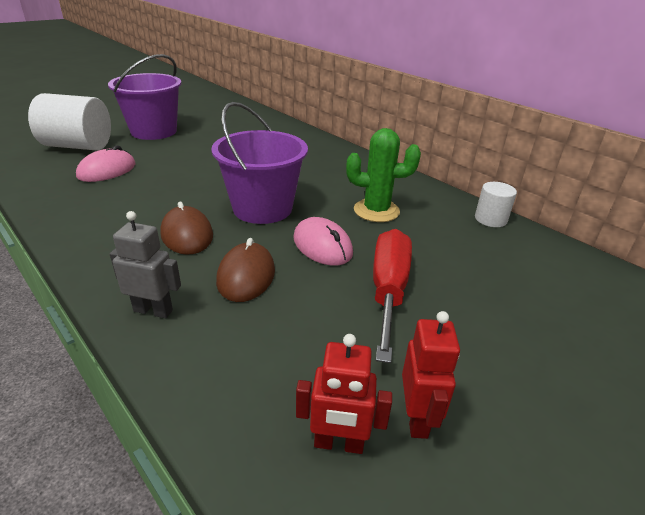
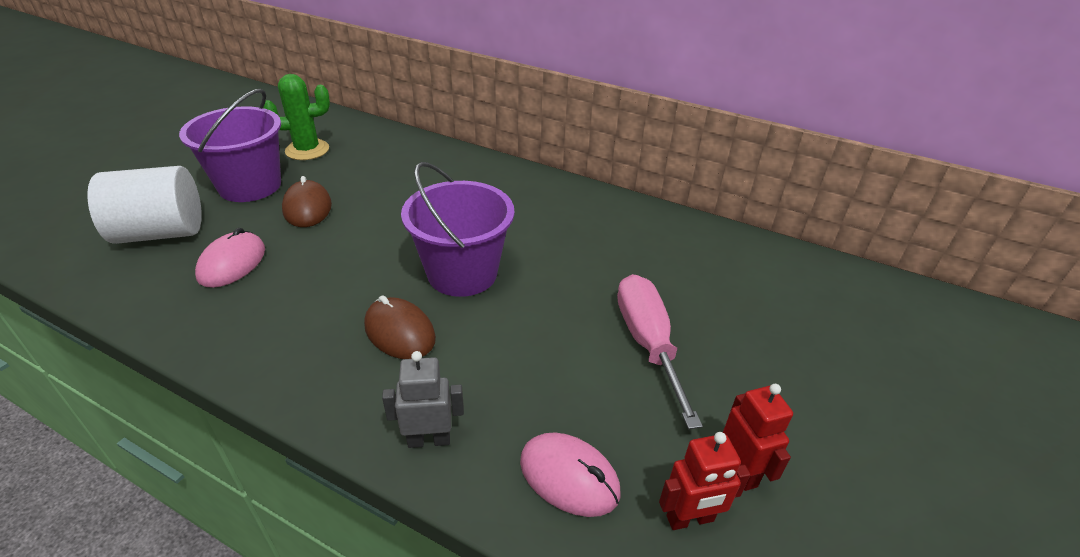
camera: 20 degrees left, 5 degrees up
brown mouse [216,238,275,302] -> brown mouse moved to [282,176,332,227]
pink mouse [293,217,353,266] -> pink mouse moved to [520,433,621,517]
green cactus [346,128,421,222] -> green cactus moved to [263,74,330,160]
red screwdriver [373,229,412,363] -> pink screwdriver [617,274,703,429]
white cylinder [475,182,517,227] -> none

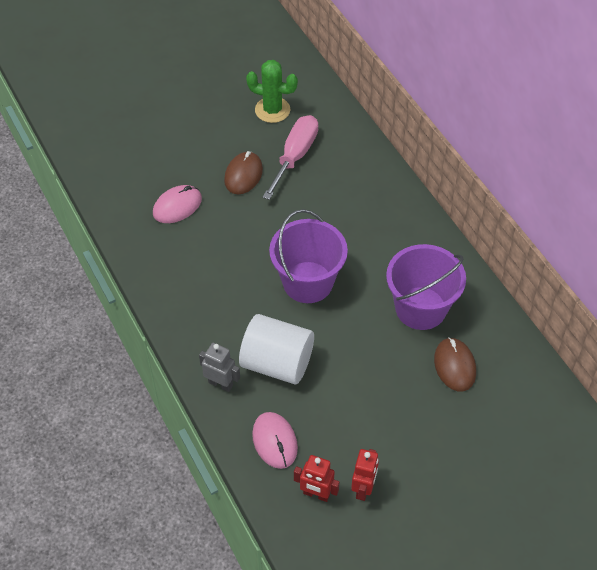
camera: 35 degrees right, 15 degrees up
white cylinder [87,166,202,244] -> white cylinder moved to [239,314,314,385]
purple bucket [179,89,281,202] -> purple bucket moved to [386,244,466,330]
brown mouse [364,295,436,359] -> brown mouse moved to [434,337,476,392]
pink screwdriver [617,274,703,429] -> pink screwdriver moved to [263,115,319,200]

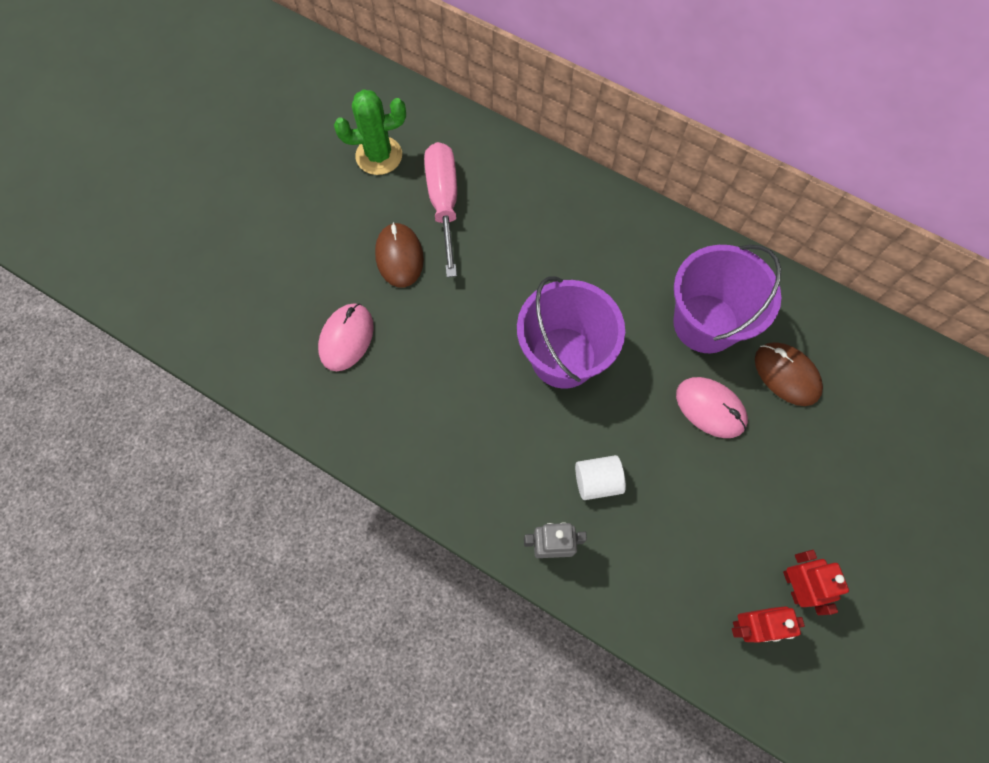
camera: 30 degrees left, 15 degrees up
white cylinder [239,314,314,385] -> white cylinder [575,455,626,500], size x0.52
pink mouse [252,412,298,469] -> pink mouse moved to [676,377,748,438]

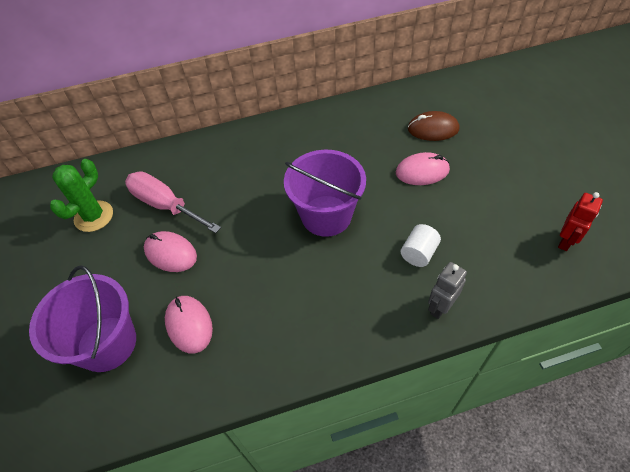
camera: 45 degrees left, 15 degrees down
brown mouse [375,222,424,287] -> pink mouse [144,231,197,272]
purple bucket [673,245,781,353] -> purple bucket moved to [29,265,136,372]
red robot [783,550,849,615] -> none

